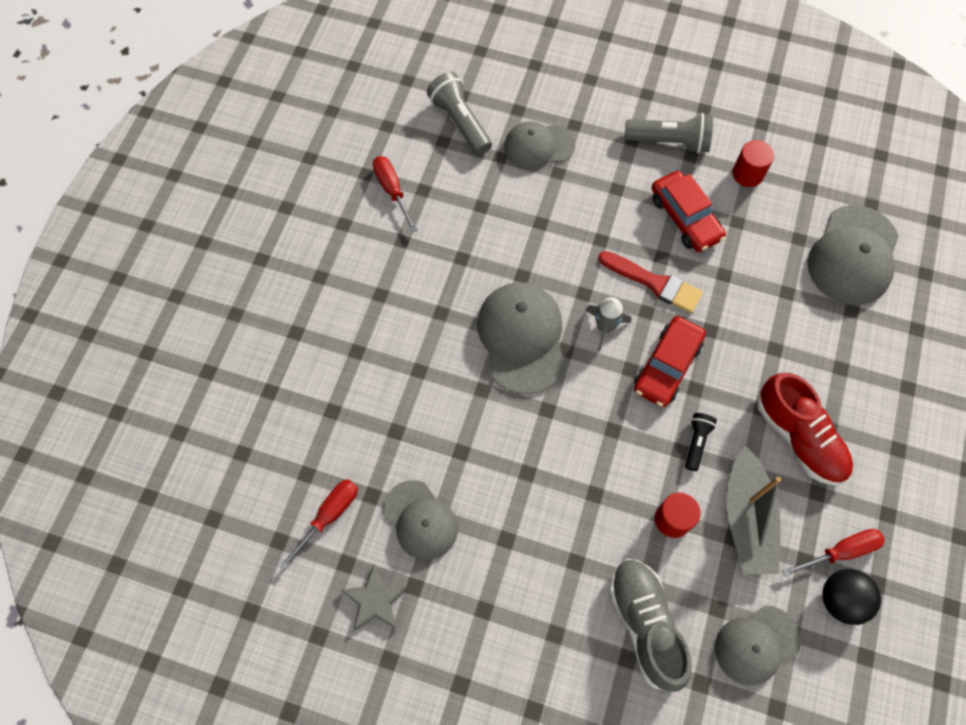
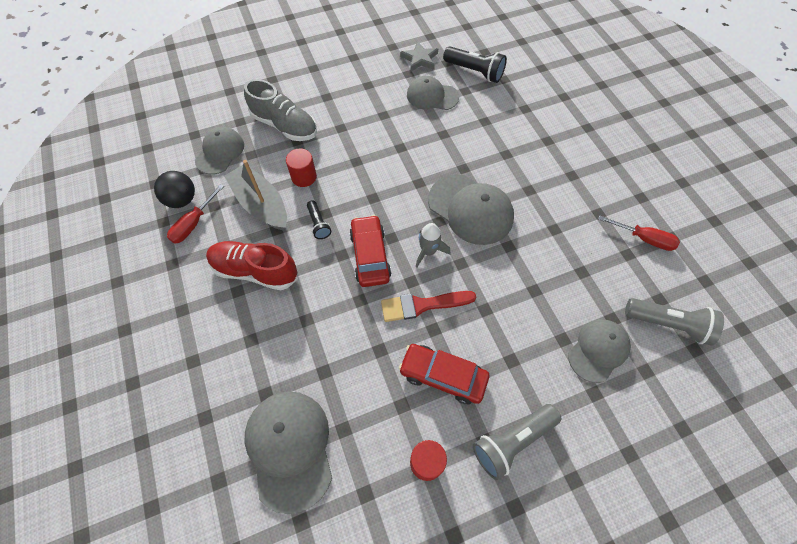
camera: 140 degrees right, 5 degrees down
red screwdriver [279,479,358,570] -> black flashlight [443,46,507,83]

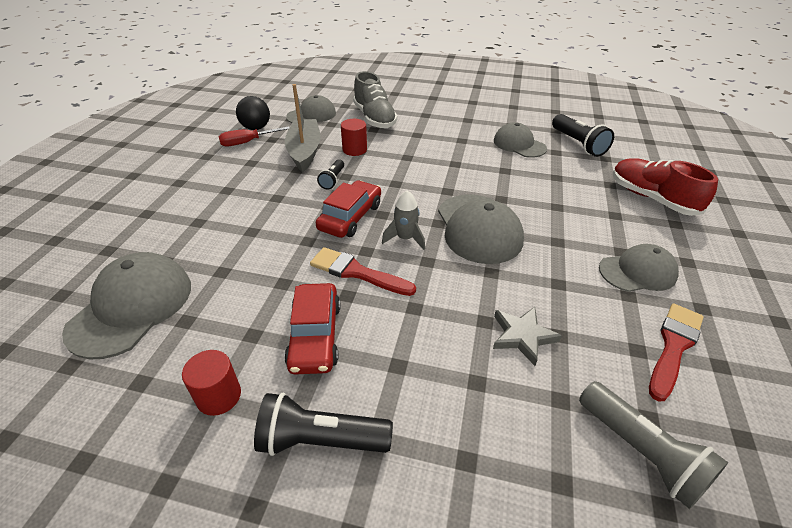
camera: 35 degrees right, 20 degrees down
red shoe [206,241,298,290] -> red shoe moved to [613,158,718,216]
red car [399,344,489,404] -> red car turned 150 degrees counterclockwise [284,283,341,374]
grey star [400,41,438,72] -> grey star moved to [493,307,562,366]
grey flashlight [473,404,561,480] -> black flashlight [254,393,393,456]
grey cap [568,319,631,383] -> grey cap moved to [599,244,679,292]
red screwdriver [598,215,680,251] -> red brush [649,303,703,401]

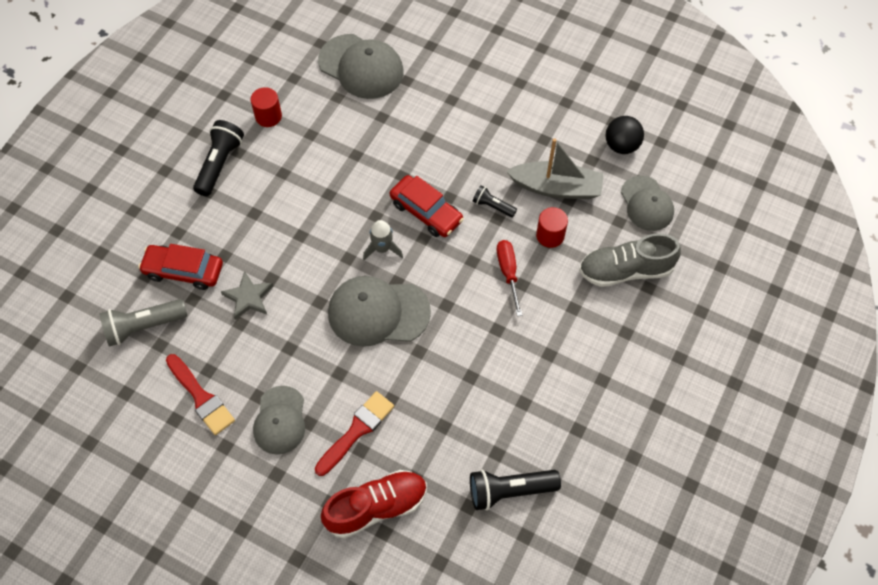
camera: 105 degrees right, 20 degrees up
red screwdriver [219,126,289,147] -> red screwdriver moved to [497,240,522,316]
red car [284,283,341,374] -> red car moved to [138,244,223,290]
red brush [310,247,416,296] -> red brush moved to [315,391,394,476]
grey cap [494,122,547,158] -> none

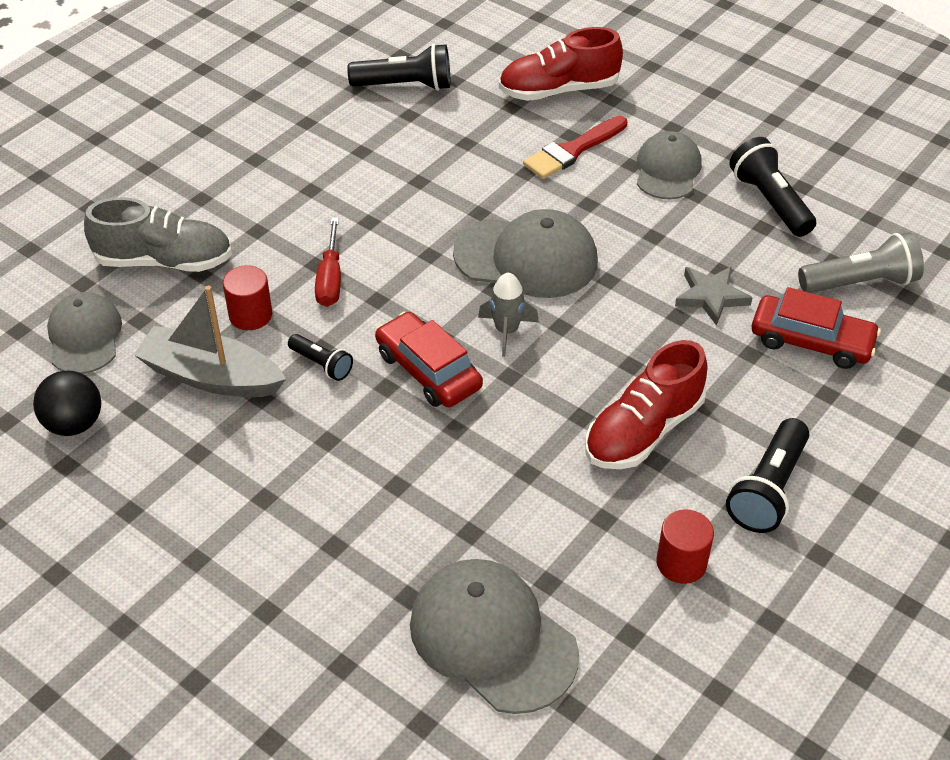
camera: 170 degrees left, 15 degrees down
red brush [166,354,235,435] -> black flashlight [729,137,816,237]
none -> red shoe [585,340,707,469]

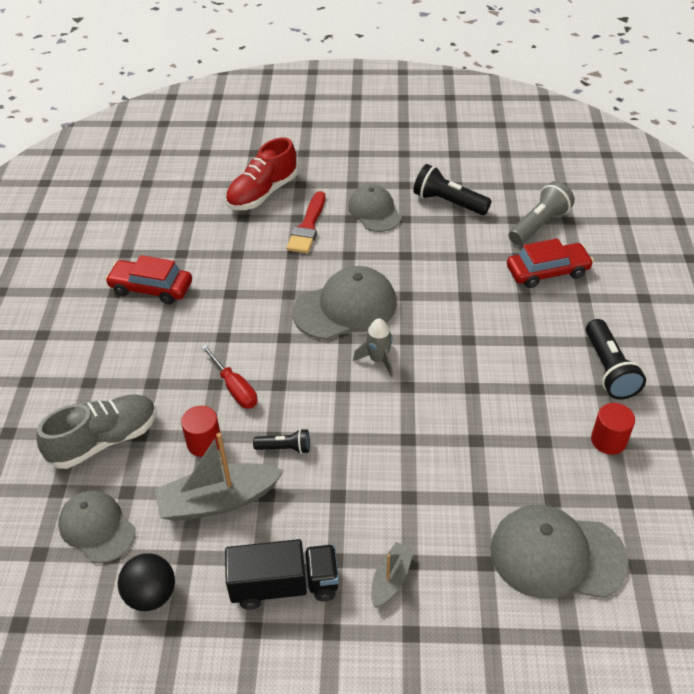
camera: 35 degrees left, 0 degrees up
black flashlight [347,44,450,91] -> none
red car [375,312,483,407] -> red car moved to [105,255,192,304]
red shoe [585,340,707,469] -> none
grey star [675,266,753,326] -> none
none -> black truck [225,539,339,610]
none -> grey boat [371,542,414,607]

